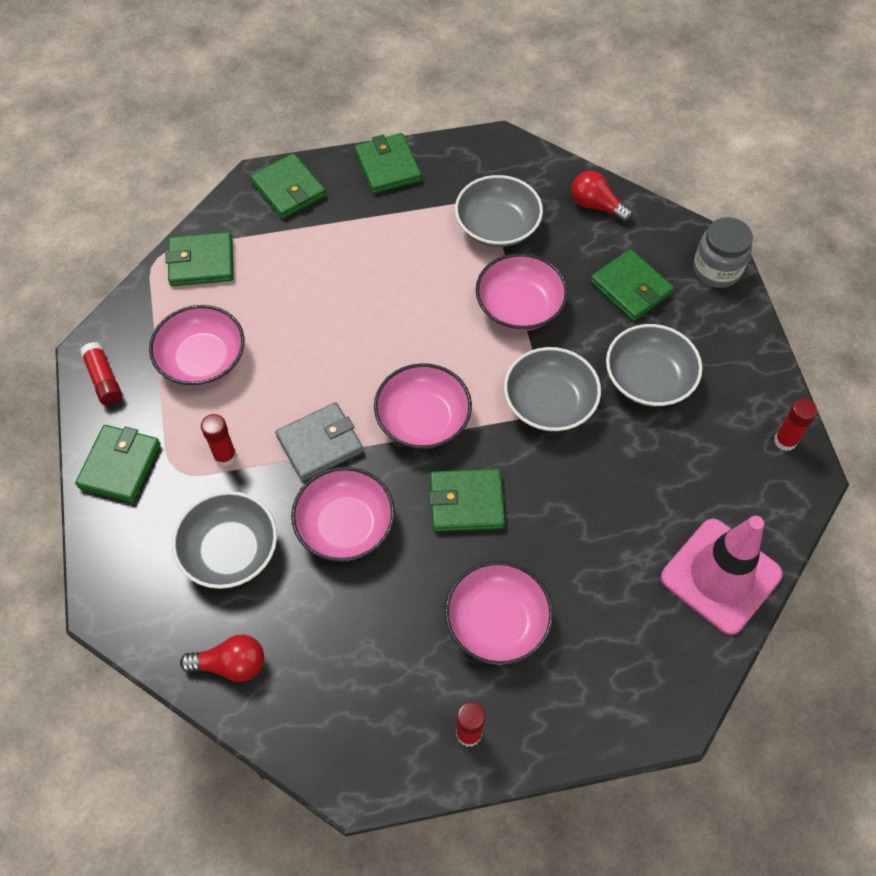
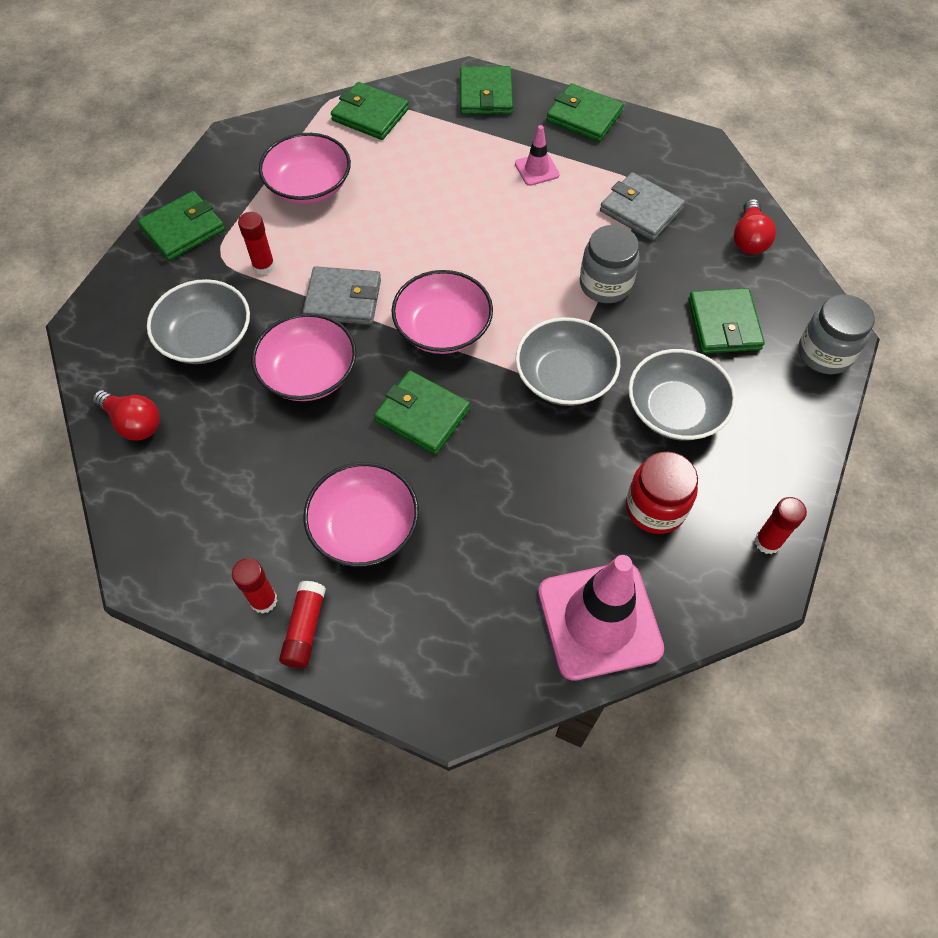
camera: 35 degrees right, 0 degrees up
red glue stick [80,342,122,405] -> red glue stick moved to [279,581,326,668]
green wallet [355,133,422,194] -> green wallet turned 75 degrees counterclockwise [546,83,624,142]
grey bowl [455,175,543,247] -> grey wallet [600,172,685,241]
pink bowl [476,253,568,331] -> grey jar [580,225,640,303]
red light bulb [571,171,633,223] -> red light bulb turned 150 degrees counterclockwise [734,199,776,254]
none -> pink traffic cone [515,125,559,186]
none -> red jar [626,452,698,534]

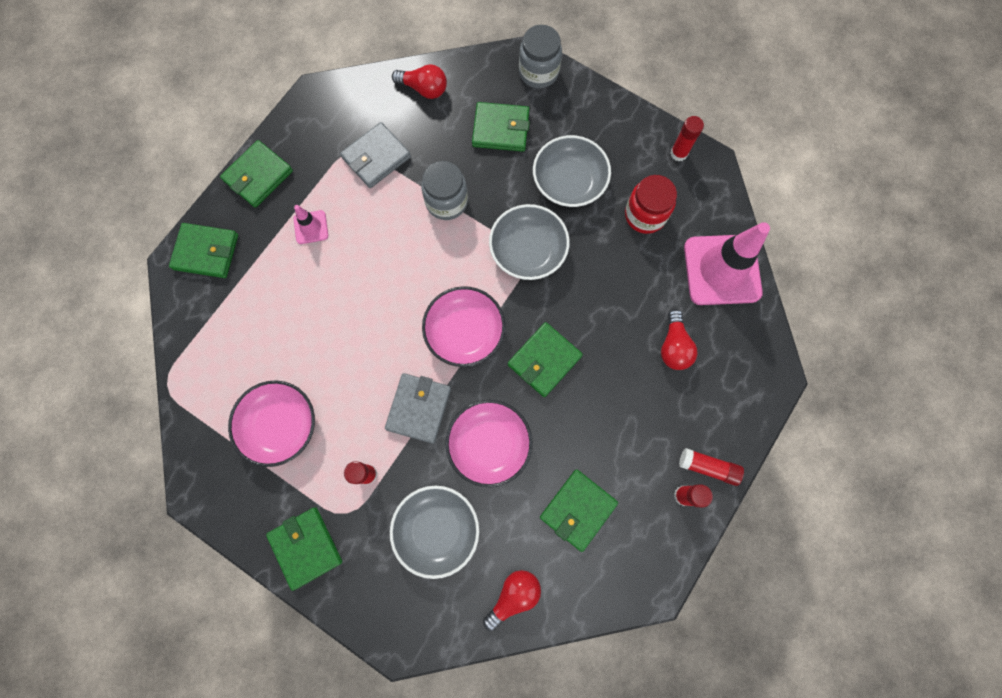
camera: 80 degrees left, 15 degrees up
pink bowl [303,462,419,567] -> none
green wallet [331,82,409,140] -> green wallet moved to [540,470,618,552]
none -> red light bulb [661,309,698,370]

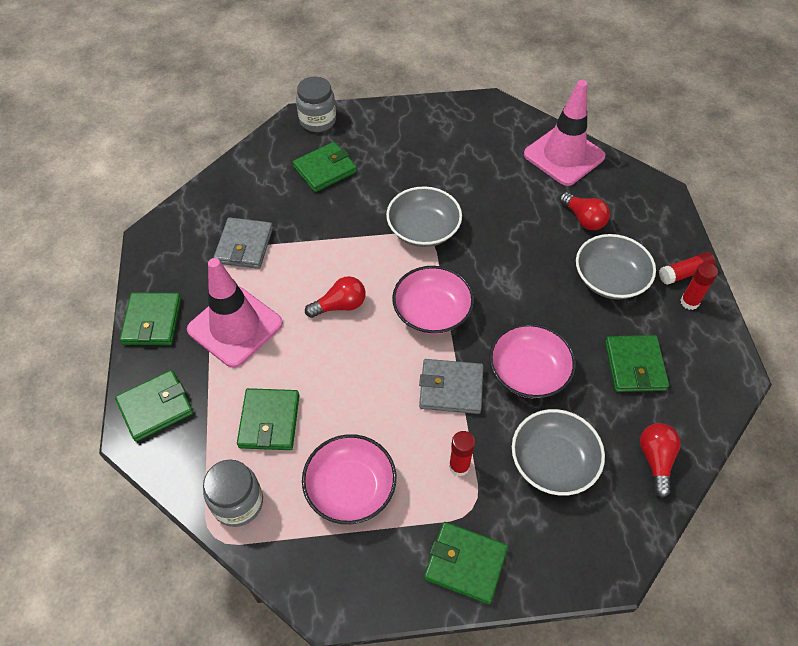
camera: 40 degrees left, 20 degrees down
pink traffic cone [294,205,328,244] -> pink traffic cone [187,258,283,368], size x2.19
grey wallet [385,373,451,444] -> grey wallet turned 60 degrees counterclockwise [419,359,484,414]
red light bulb [392,64,447,99] -> red light bulb moved to [305,276,366,318]
grey jar [421,161,468,220] -> grey jar moved to [203,459,263,527]
green wallet [508,322,583,397] -> green wallet moved to [237,388,299,450]
grey bowl [533,135,611,207] -> grey bowl moved to [576,234,656,299]
red jar [625,175,677,234] -> none
red glue stick [671,116,704,161] -> none

